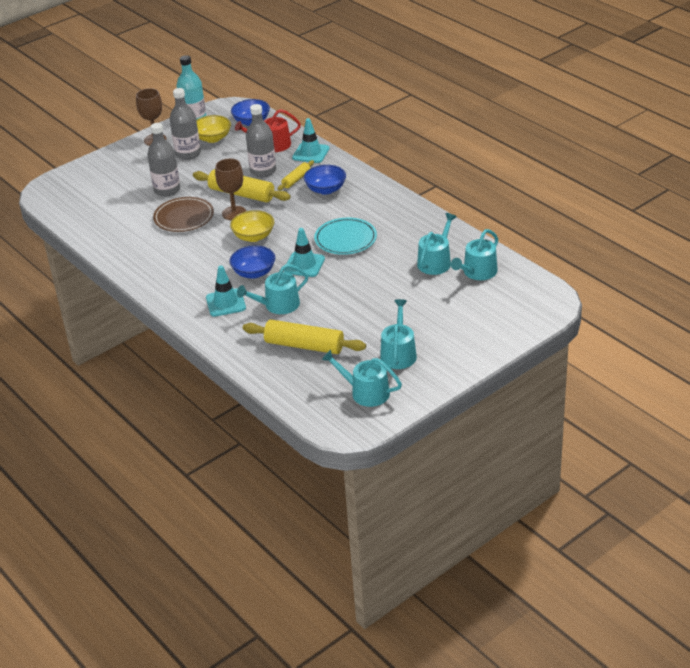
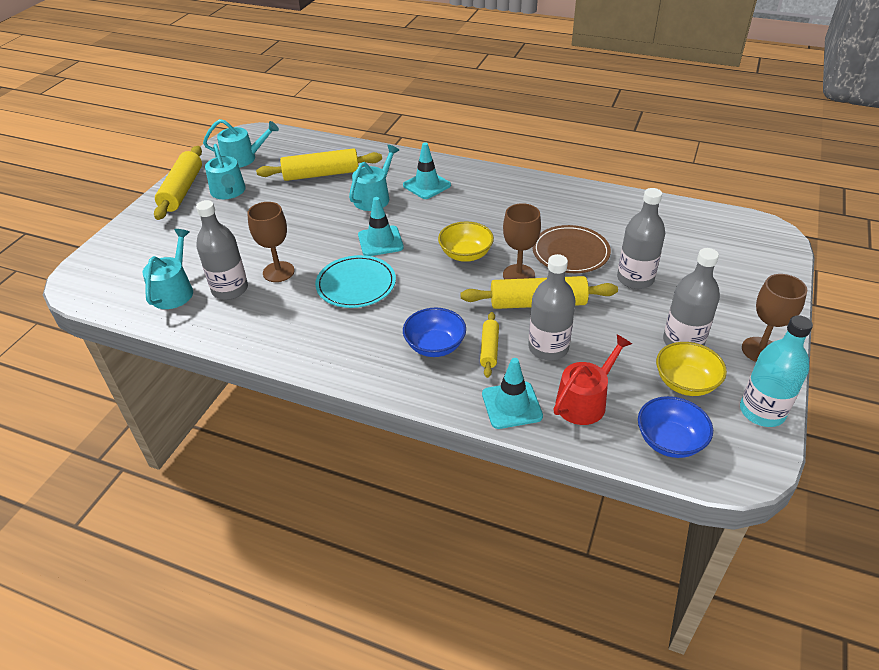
camera: 150 degrees right, 5 degrees up
blue bowl [230,245,275,279] -> none
turquoise watering can [417,213,457,275] -> grey bottle [196,200,248,300]
none -> yellow rolling pin [154,146,202,220]
none -> brown goblet [247,202,295,282]

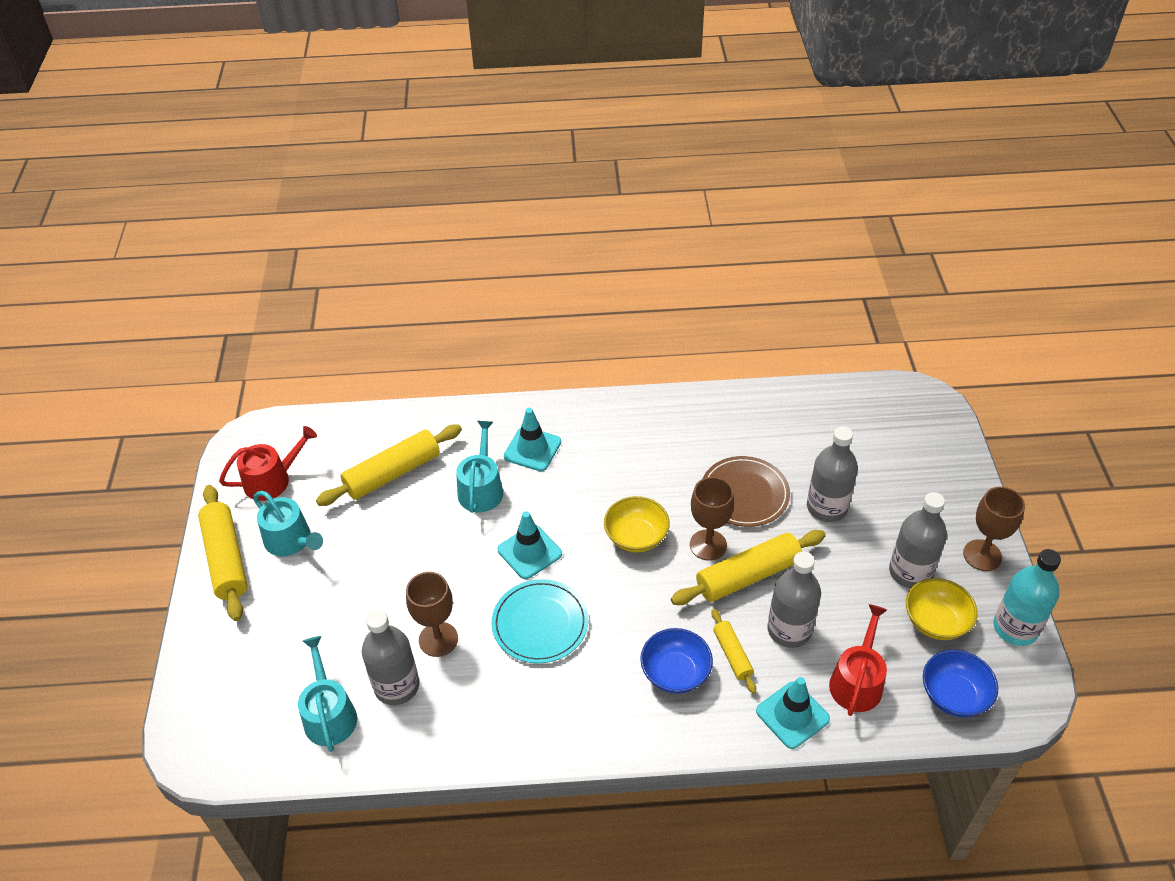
camera: 25 degrees left, 5 degrees up
turquoise watering can [203,119,279,168] -> red watering can [219,426,317,501]

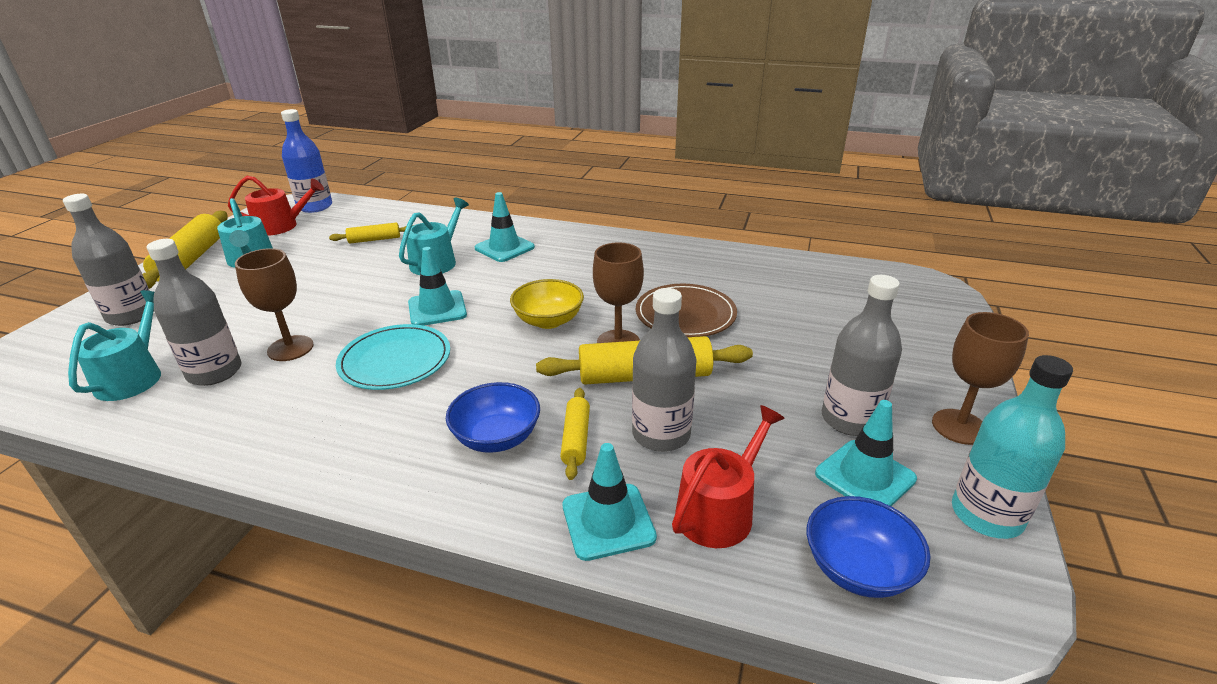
camera: 20 degrees right, 15 degrees down
yellow rolling pin [316,425,462,506] -> yellow rolling pin [329,222,413,244], size x0.54
grey bottle [807,426,858,522] -> grey bottle moved to [63,194,154,326]
yellow bowl [906,578,978,640] -> turquoise traffic cone [815,400,917,506]
none -> blue bottle [281,109,332,213]

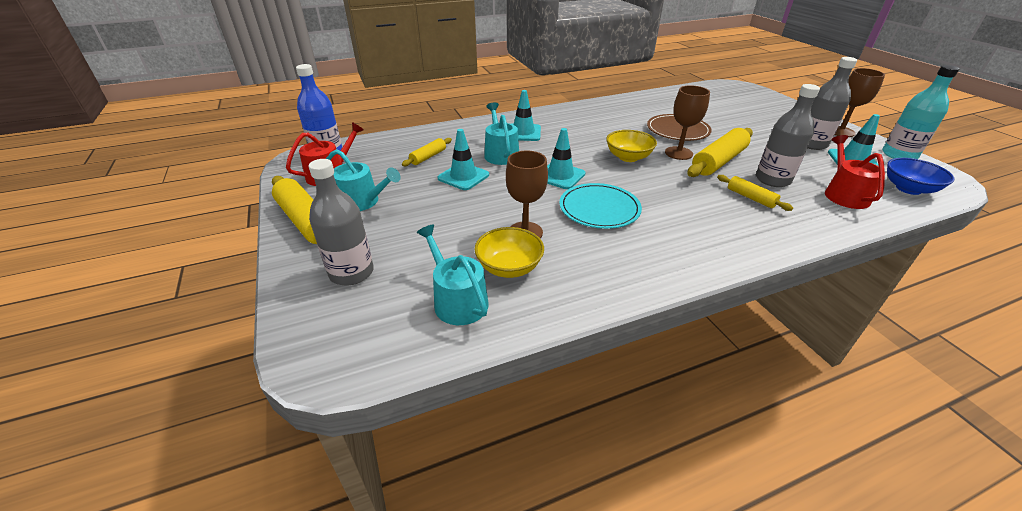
camera: 40 degrees left, 5 degrees up
grey bottle [147,239,242,386] -> yellow bowl [474,227,544,278]
blue bowl [446,382,540,453] -> none
turquoise traffic cone [562,443,657,561] -> turquoise traffic cone moved to [438,129,489,190]

